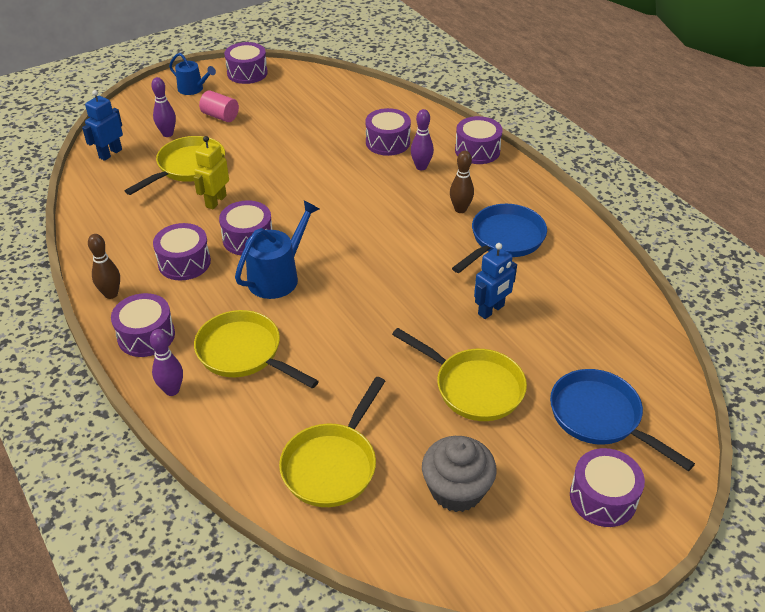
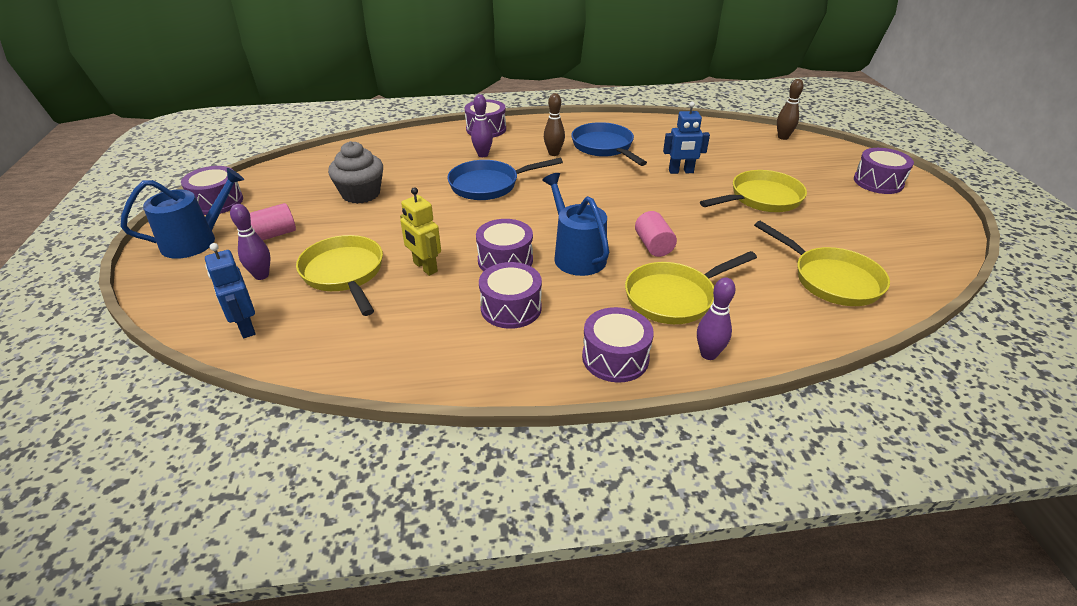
camera: 65 degrees left, 5 degrees down
brown bowling pin [88,234,120,299] -> brown bowling pin moved to [777,79,803,140]
blue watering can [169,53,216,95] -> blue watering can [120,168,244,259], size x1.55
purple drum [365,108,411,156] -> none
grey cupcake [422,436,497,512] -> grey cupcake moved to [328,141,383,204]
blue robot [474,243,517,319] -> blue robot turned 105 degrees clockwise [663,102,710,174]
blue pan [550,369,695,471] -> blue pan moved to [447,158,563,200]
none -> pink cylinder [635,211,677,257]

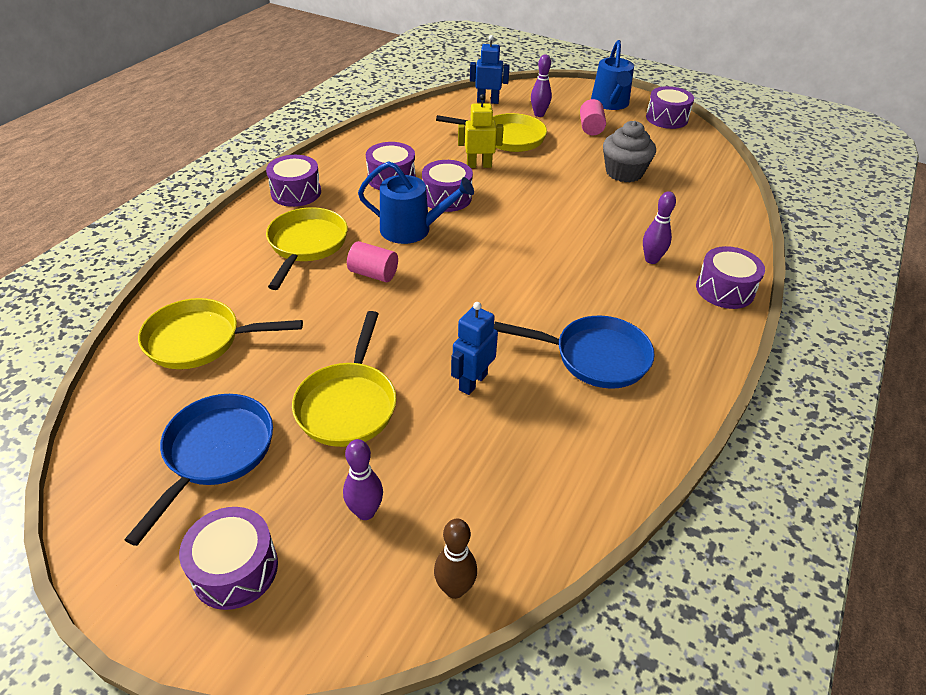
camera: 125 degrees right, 5 degrees up
blue pan [447,158,563,200] -> blue pan moved to [125,394,273,546]
brown bowling pin [544,93,565,156] -> none
purple bowling pin [697,277,736,360] -> purple bowling pin moved to [343,439,383,520]

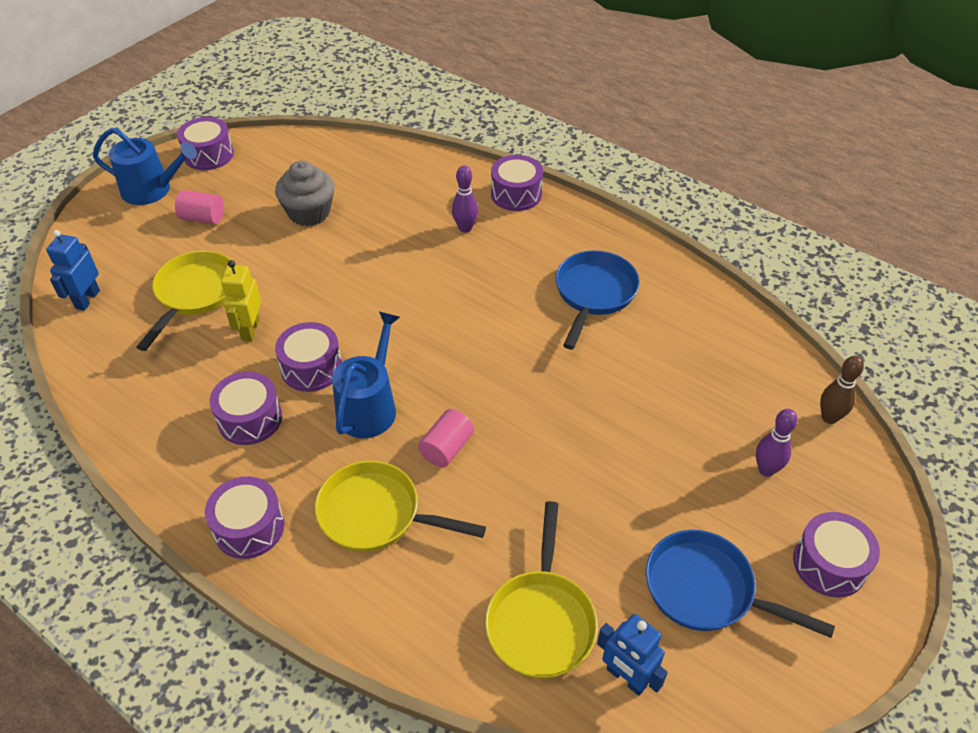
camera: 80 degrees left, 5 degrees up
yellow pan [292,311,397,447] -> none
blue robot [451,302,498,395] -> blue robot moved to [597,614,668,696]
purple bowling pin [531,54,552,117] -> none

